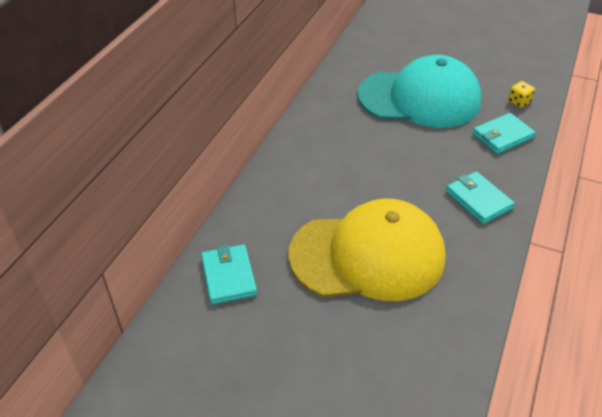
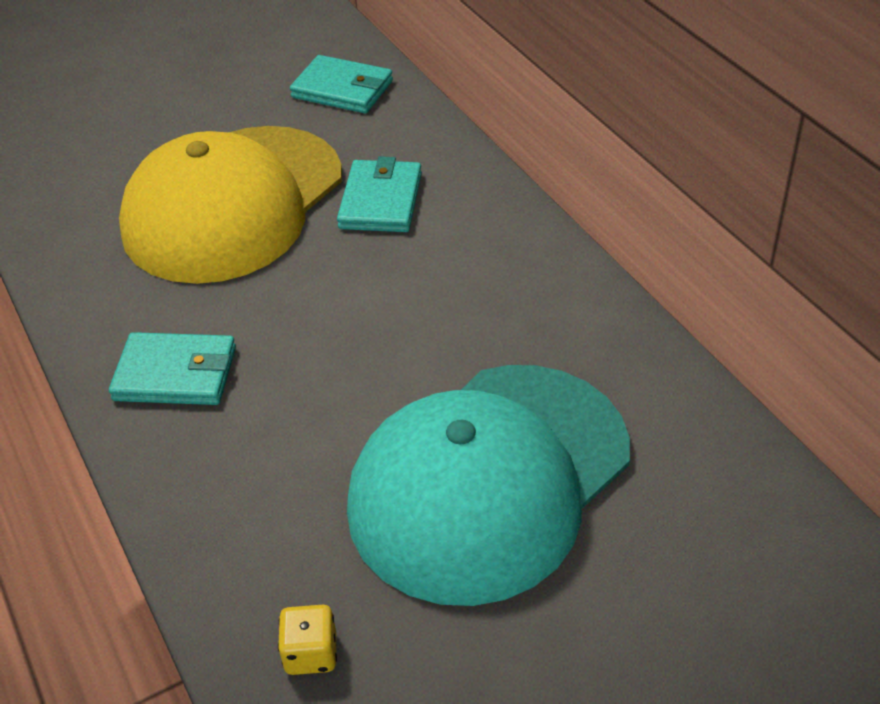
camera: 130 degrees right, 0 degrees up
turquoise wallet [472,113,536,154] -> turquoise wallet moved to [337,157,422,232]

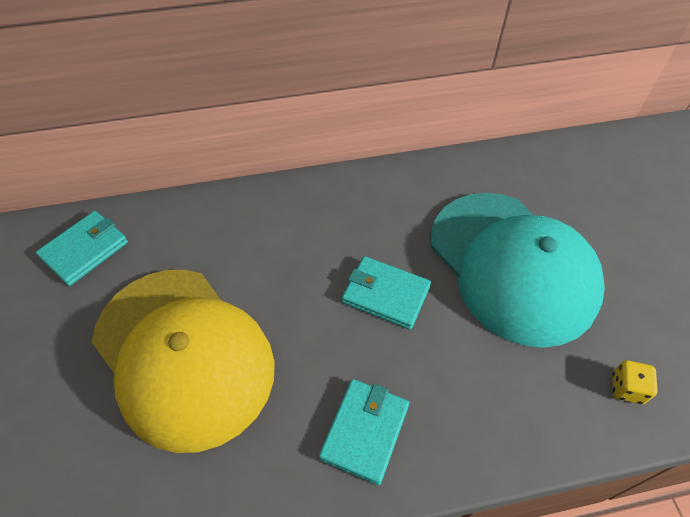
camera: 75 degrees left, 10 degrees up
turquoise wallet [337,157,422,232] -> turquoise wallet moved to [342,256,431,330]

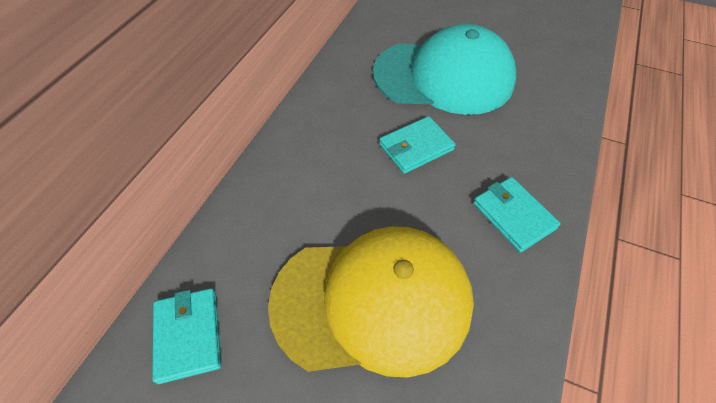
camera: 55 degrees left, 0 degrees up
yellow dice [612,360,657,404] -> none

